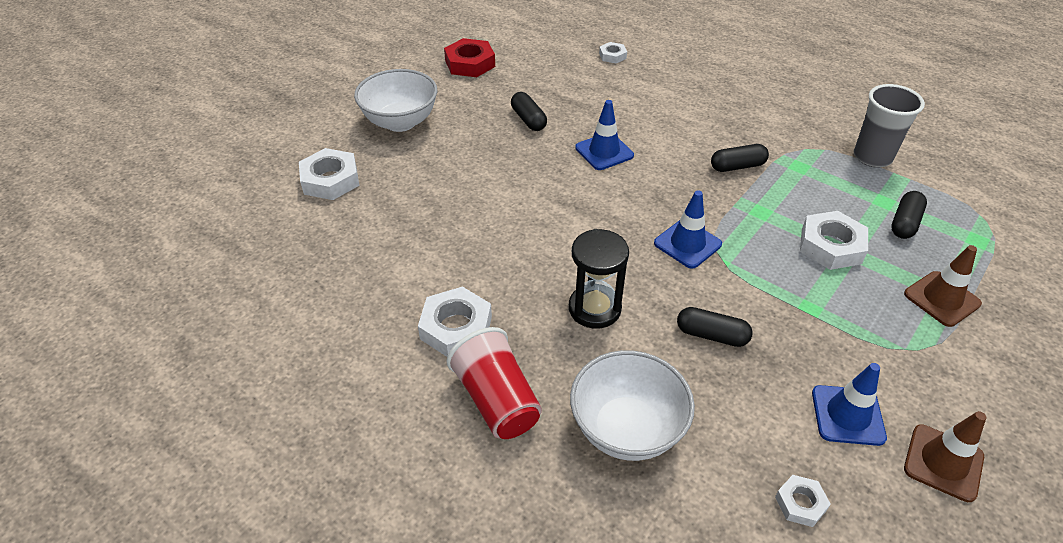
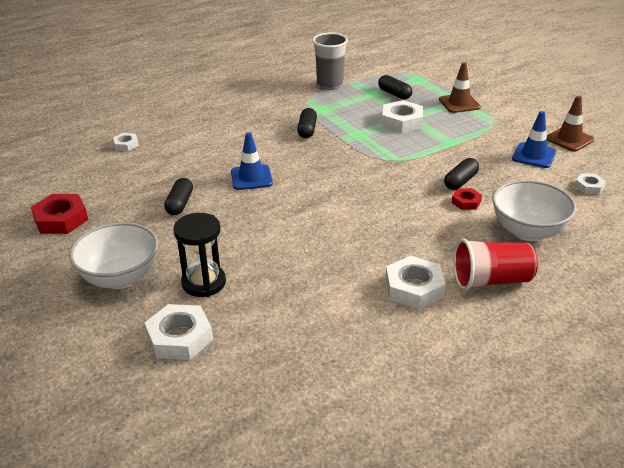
camera: 70 degrees left, 10 degrees down
black capsule [511,92,547,131] -> black capsule turned 75 degrees counterclockwise [164,178,193,215]
black hourglass [569,229,629,329] -> black hourglass moved to [173,213,226,297]
blue traffic cone [654,190,722,268] -> none
none -> red nut [452,188,482,210]

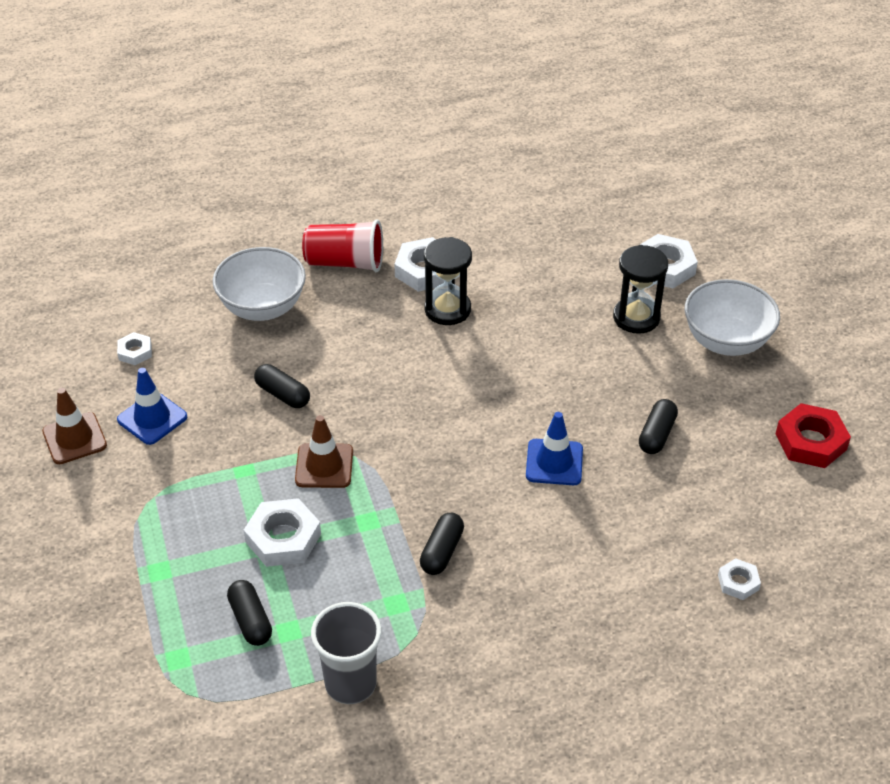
camera: 165 degrees left, 10 degrees up
brown traffic cone [439,62,481,113] -> brown traffic cone moved to [295,415,353,488]
black capsule [444,158,479,190] -> black capsule turned 75 degrees clockwise [254,364,310,408]
red nut [452,188,482,210] -> none
none -> black hourglass [424,237,472,325]

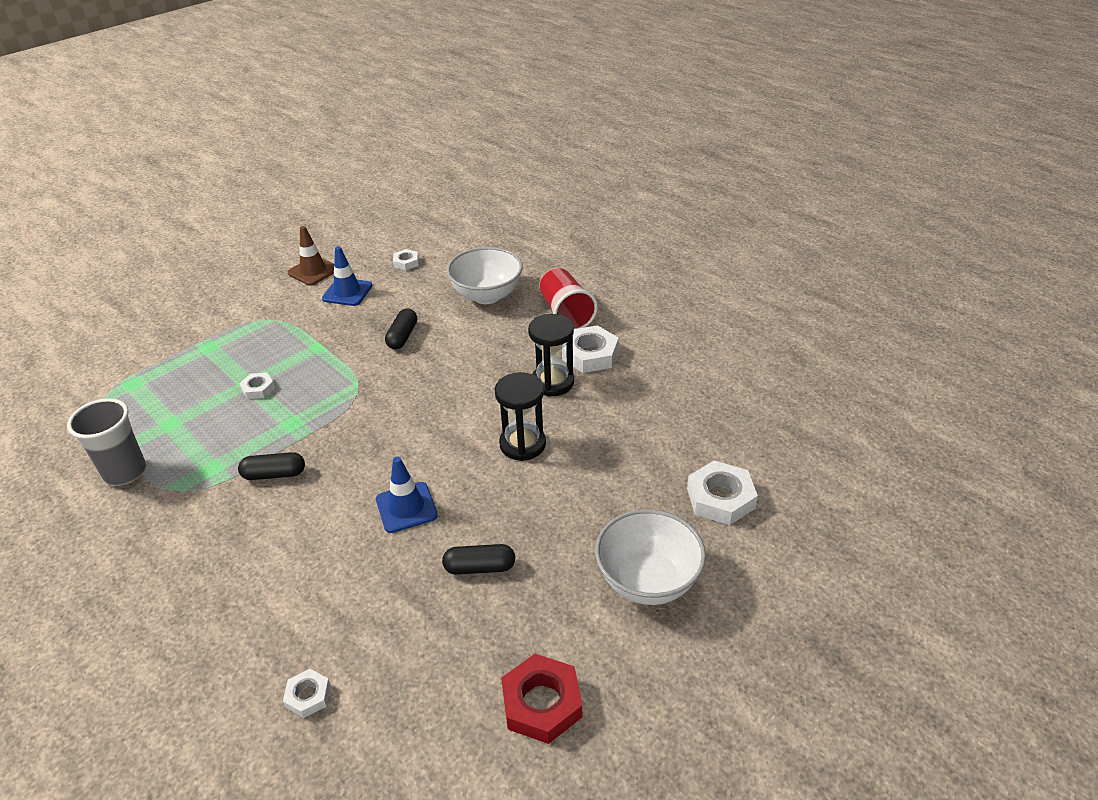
camera: 65 degrees right, 5 degrees down
black capsule [227,580,272,646] -> none
white nut [244,498,321,567] -> white nut [239,373,275,399], size x0.55
brown traffic cone [295,415,353,488] -> none
black hourglass [613,245,668,334] -> black hourglass moved to [495,372,546,461]

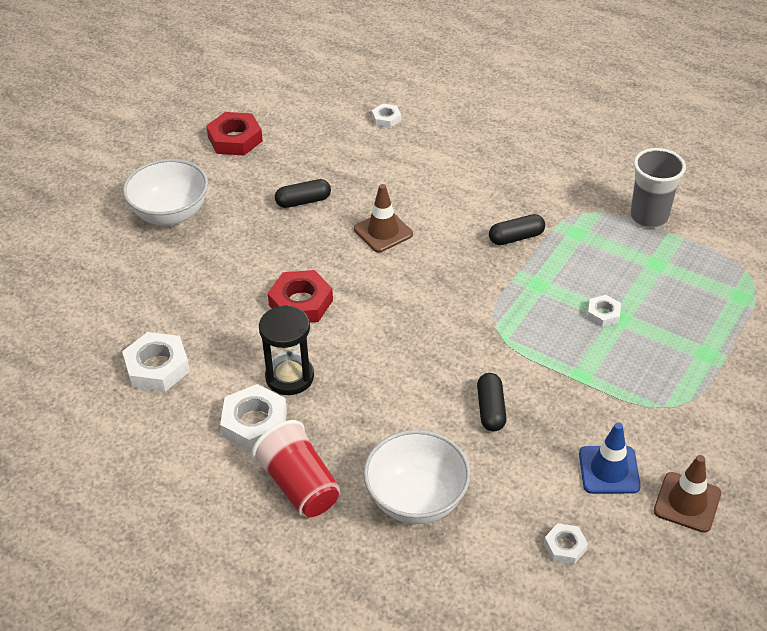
camera: 165 degrees right, 5 degrees up
blue traffic cone [376,457,438,533] -> brown traffic cone [354,184,413,252]
black hourglass [495,372,546,461] -> red nut [268,270,333,323]
white nut [687,461,758,525] -> white nut moved to [122,332,190,392]

